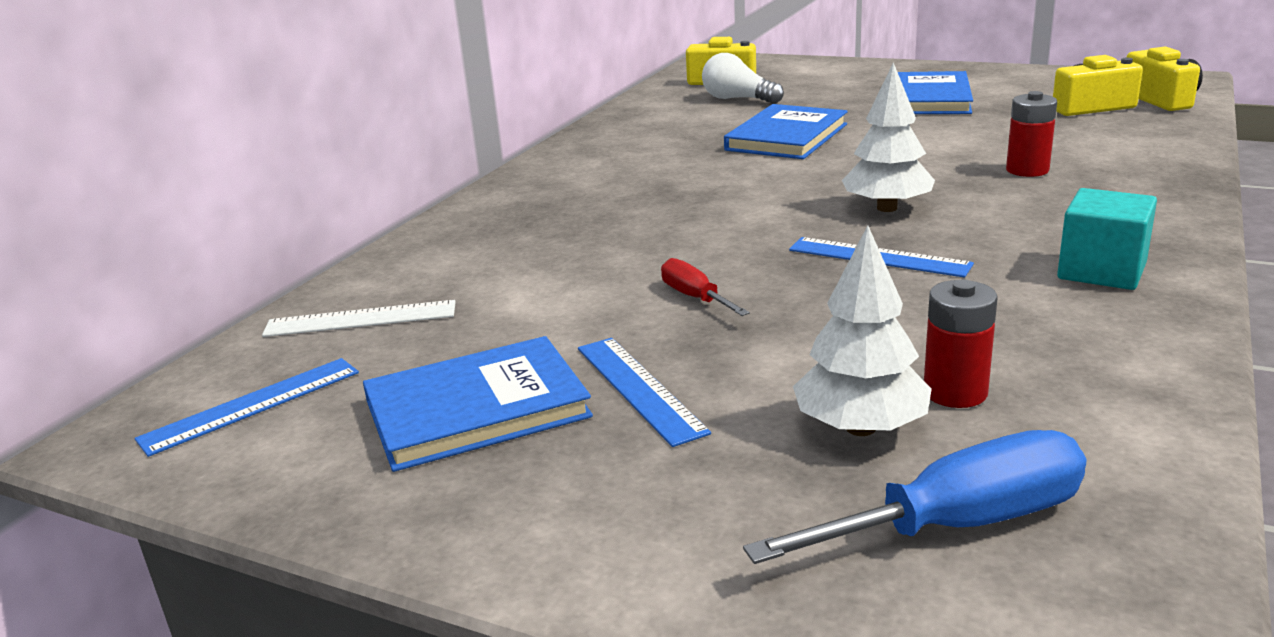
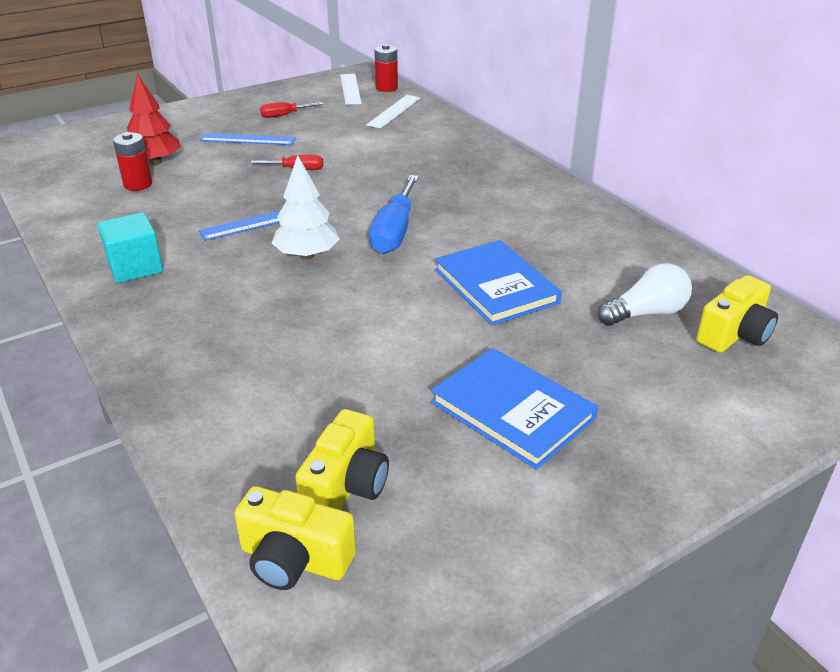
camera: 120 degrees right, 10 degrees up
blue ruler [135,358,359,457] -> white ruler [341,74,362,105]
blue book [363,336,593,472] -> red screwdriver [260,102,323,118]
blue screwdriver [743,430,1086,564] -> blue screwdriver moved to [369,175,419,254]
white tree [793,225,932,436] -> red tree [127,74,181,165]
red battery [1006,91,1057,177] -> red battery moved to [374,44,398,92]

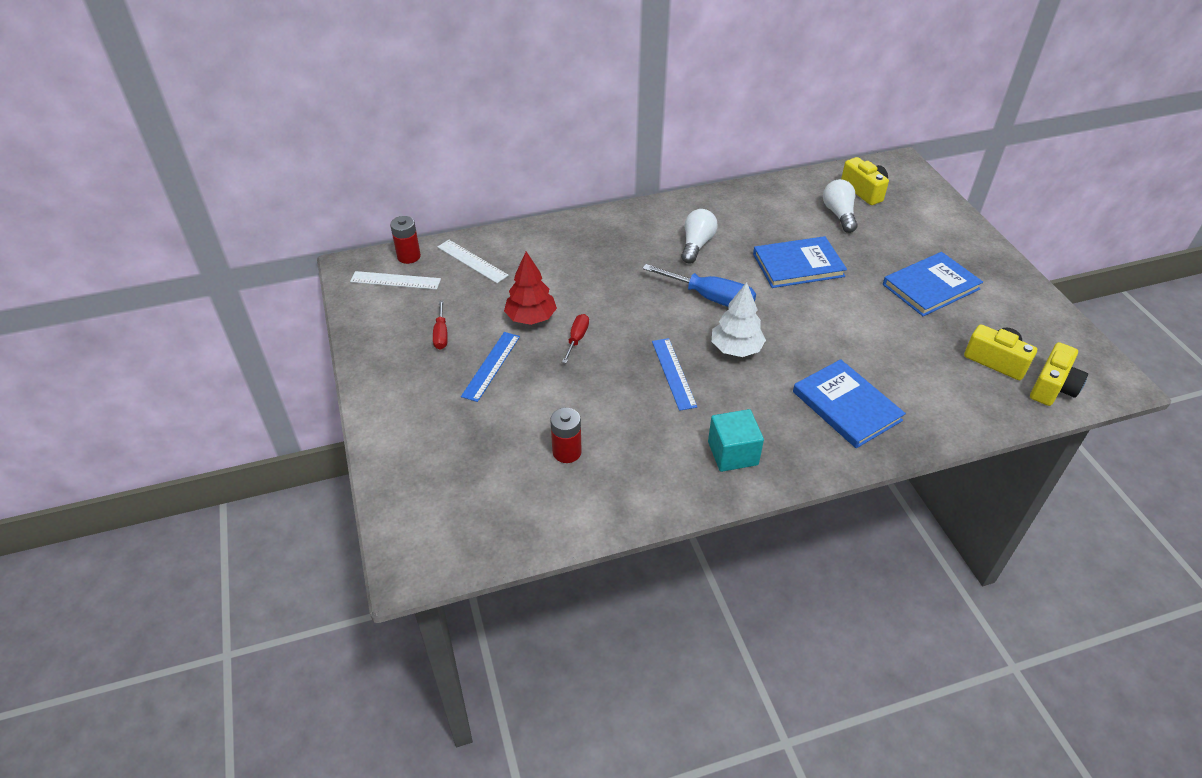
camera: 75 degrees left, 10 degrees up
red tree [127,74,181,165] -> red tree moved to [504,252,557,325]
none -> white light bulb [681,209,718,264]
none -> blue book [793,359,906,448]

